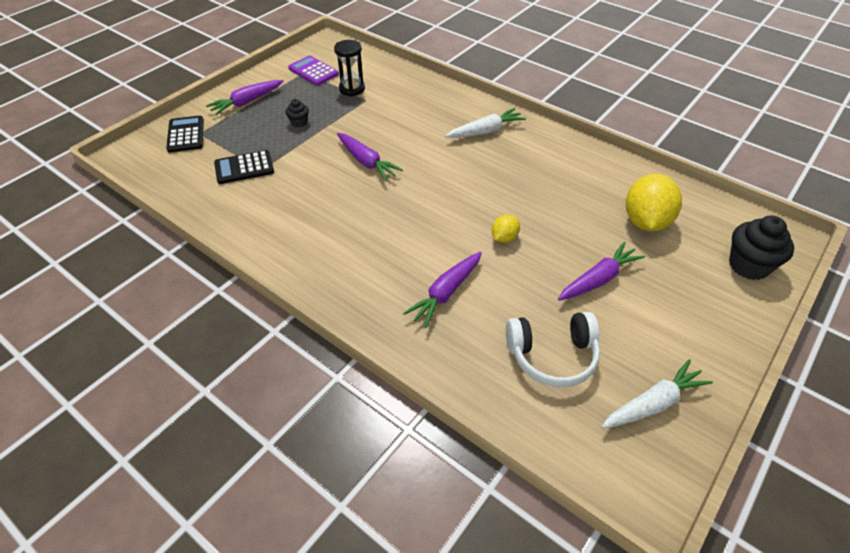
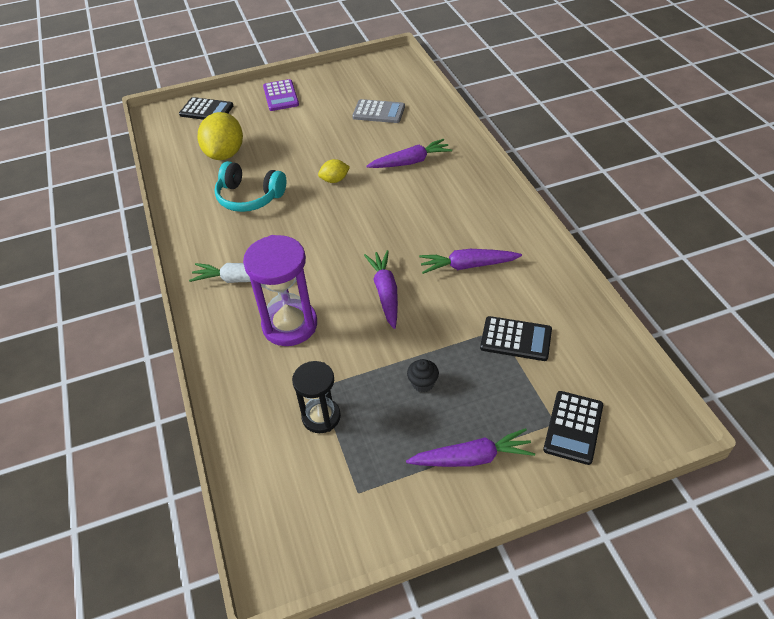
camera: 145 degrees left, 0 degrees up
purple calculator [288,56,339,86] -> purple calculator moved to [263,79,299,111]
white headphones [506,312,600,387] -> grey calculator [352,99,405,123]
purple carrot [558,242,645,301] -> purple carrot moved to [419,249,522,274]
white carrot [601,359,713,429] -> none
yellow lemon [626,174,682,231] -> yellow lemon turned 45 degrees counterclockwise [198,112,243,160]
black cupcake [729,216,794,280] -> black calculator [179,97,233,120]
none -> turquoise headphones [215,161,286,212]
none -> purple hourglass [243,235,317,346]

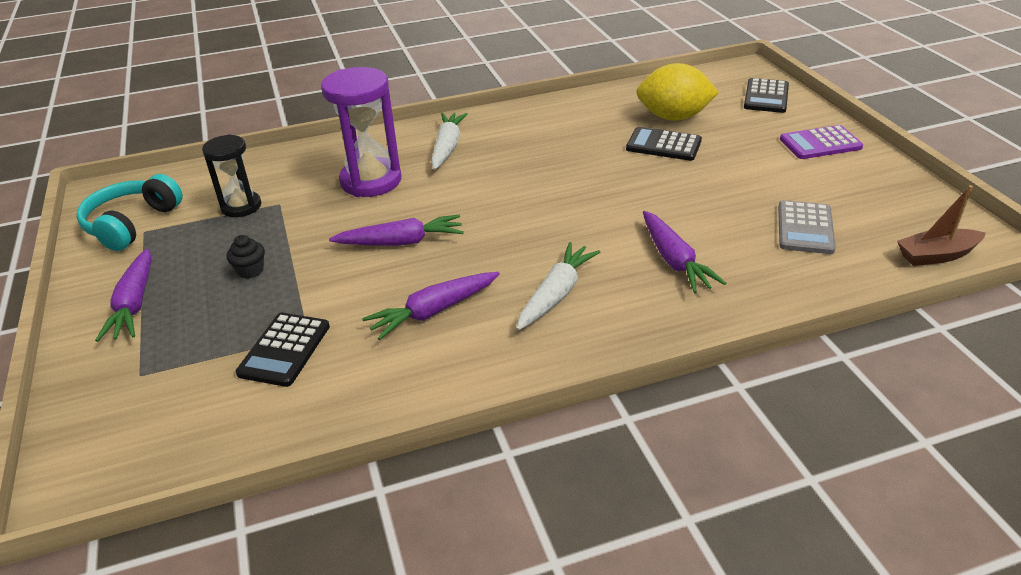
camera: 90 degrees right, 10 degrees down
turquoise headphones [215,161,286,212] -> turquoise headphones moved to [76,174,183,251]
yellow lemon [318,159,350,183] -> none
purple carrot [419,249,522,274] -> purple carrot turned 120 degrees counterclockwise [362,272,500,340]
black calculator [543,391,603,465] -> black calculator moved to [626,127,702,161]
none -> white carrot [516,242,600,330]
none -> brown boat [897,185,986,266]

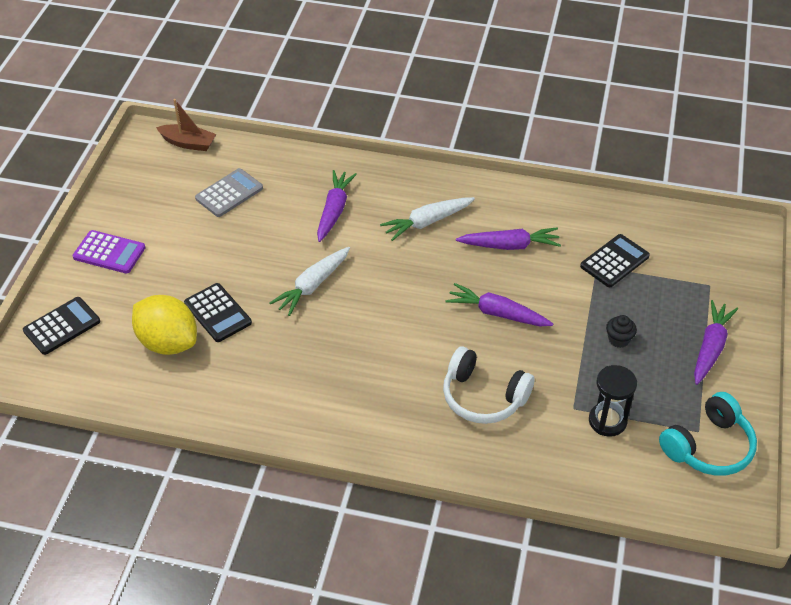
camera: 150 degrees left, 10 degrees up
purple hourglass [321,67,401,197] -> white headphones [443,346,535,424]
white carrot [431,113,468,170] -> white carrot moved to [270,247,350,316]

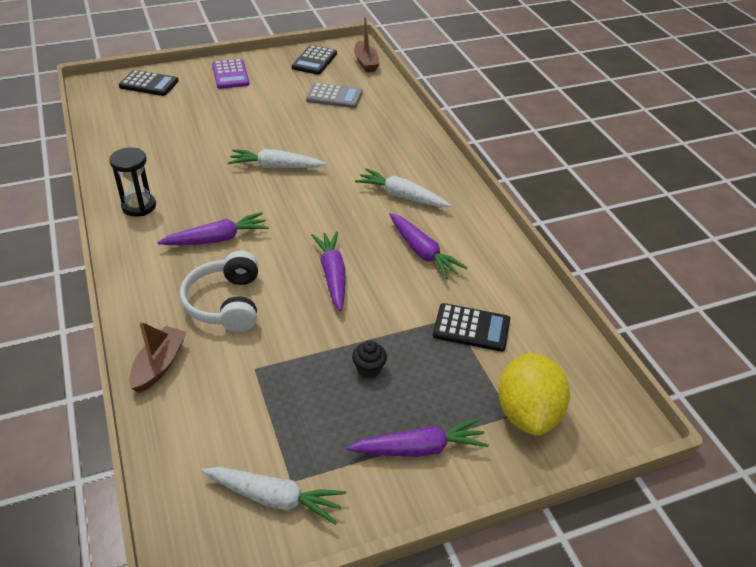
camera: 55 degrees right, 5 degrees down
yellow lemon [132,295,197,355] -> yellow lemon moved to [498,353,570,435]
black calculator [184,283,252,342] -> black calculator moved to [292,45,337,75]
purple carrot [317,170,357,242] -> purple carrot moved to [157,212,269,245]
black hourglass [589,365,637,437] -> black hourglass moved to [109,147,156,217]
turquoise headphones [659,392,757,476] -> white carrot [201,467,346,524]
none -> brown boat [129,321,186,393]

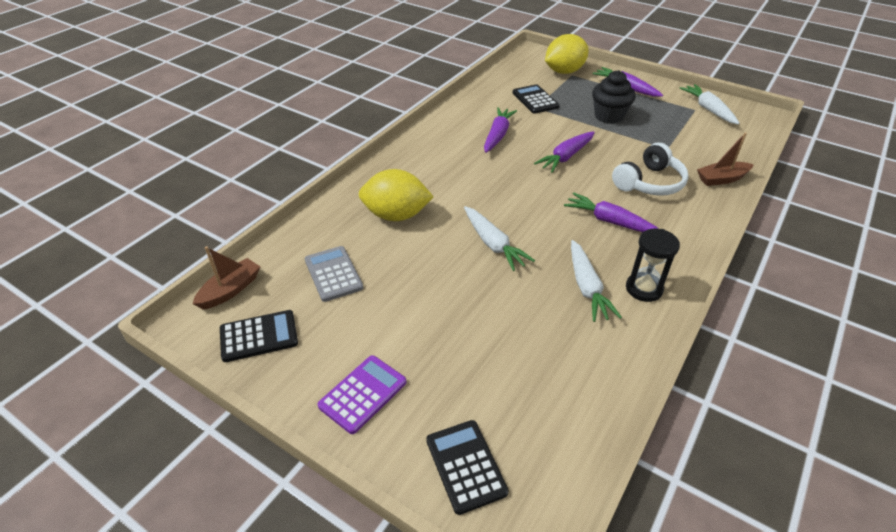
camera: 125 degrees left, 0 degrees up
black cupcake [352,340,387,378] -> black cupcake [592,70,636,124], size x1.92
white carrot [355,168,451,207] -> white carrot moved to [571,240,622,322]
none -> yellow lemon [359,169,434,221]

